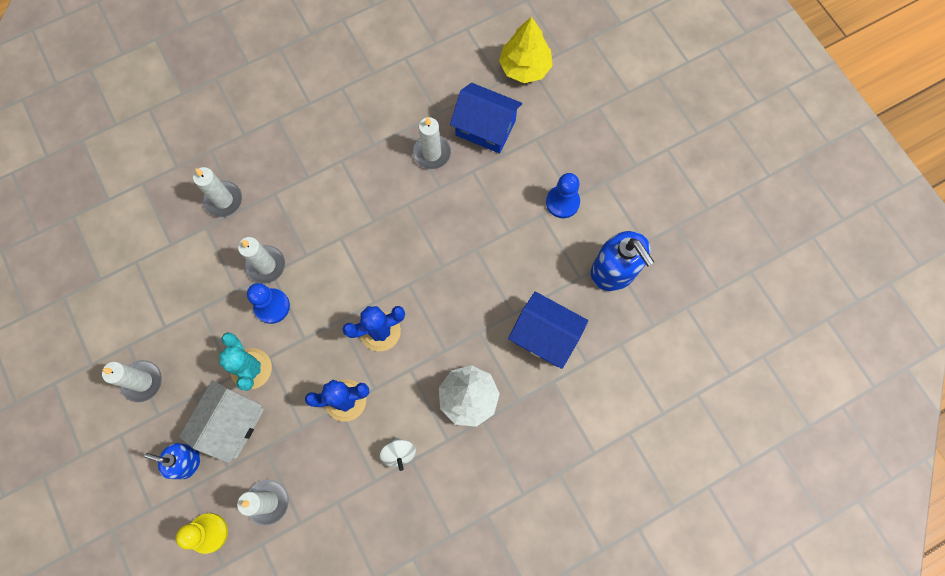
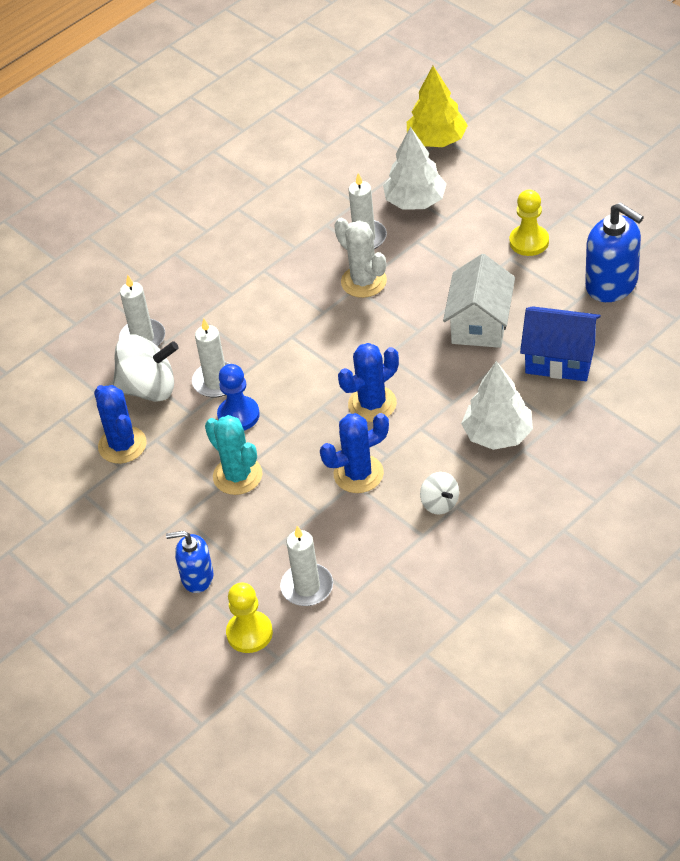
camera: 10 degrees left, 25 degrees down
white candle [102,360,162,402] -> none
white house [179,380,264,463] -> white house moved to [443,254,515,348]
blue house [450,83,522,153] -> white tree [383,127,447,210]
blue pawn [546,173,580,218] -> yellow pawn [510,190,549,256]
none -> blue cactus [94,385,147,464]
none -> white spinning top [113,334,179,402]
none -> white cactus [334,218,387,298]

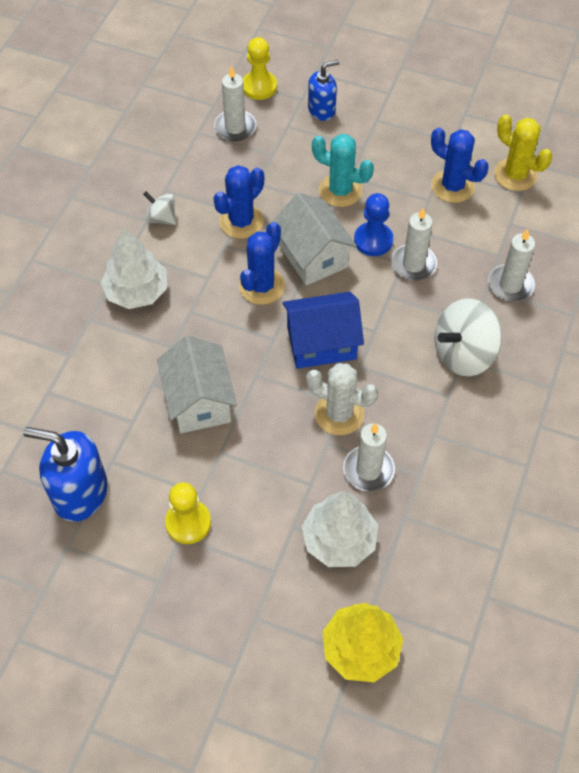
camera: 150 degrees right, 10 degrees up
white spinning top [113,334,179,402] -> white spinning top moved to [435,299,502,376]
blue house [520,306,601,381] -> blue house moved to [282,292,364,369]
none -> white house [272,192,357,286]
none -> yellow cactus [494,114,552,191]

